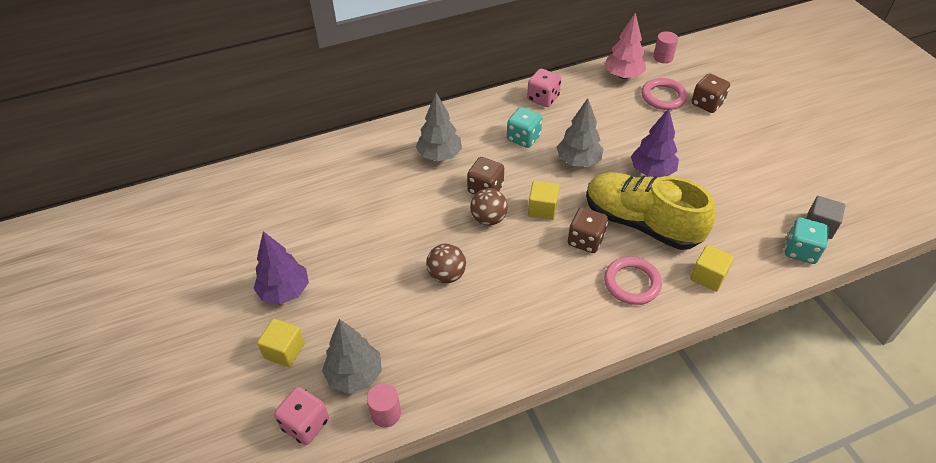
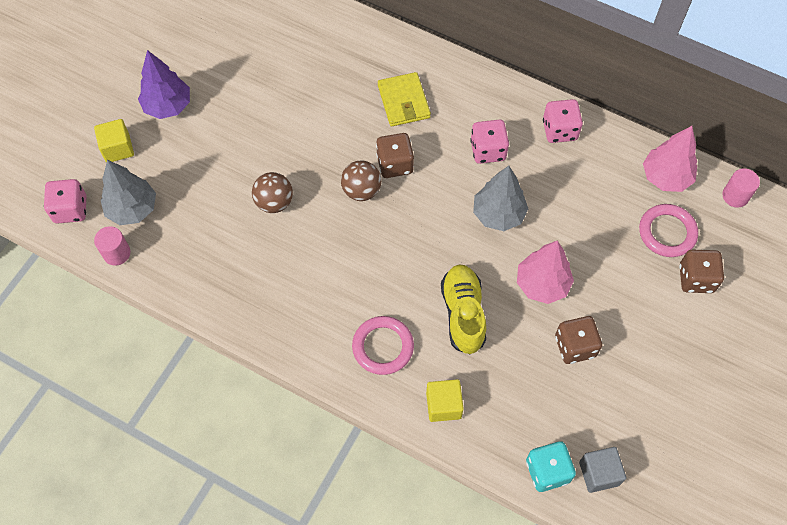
camera: 50 degrees right, 15 degrees up
grey tree [416,93,462,162] -> yellow wallet [378,72,431,126]
turquoise dice [507,107,542,148] -> pink dice [470,120,509,164]
yellow cube [528,181,559,220] -> none
brown dice [568,207,608,253] -> brown dice moved to [555,316,602,364]
yellow shoe [586,172,716,250] -> yellow shoe [441,264,486,355], size x0.65
purple tree [631,108,679,177] -> pink tree [517,240,574,304]

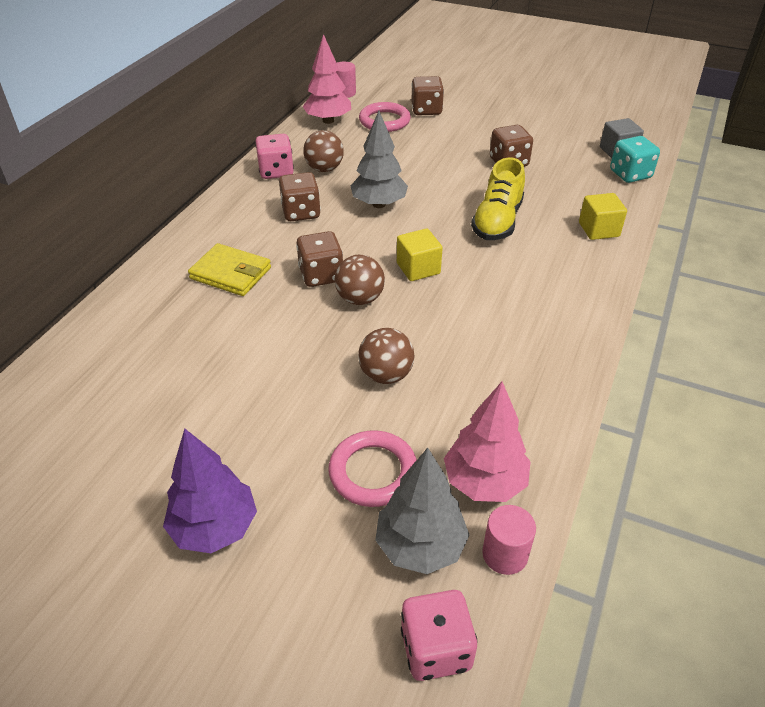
camera: 95 degrees left, 20 degrees down
yellow cube [94,119,134,163] -> yellow cube moved to [397,228,443,281]
pink ring [352,316,414,375] -> pink ring moved to [329,430,417,507]
yellow wallet [378,72,431,126] -> yellow wallet turned 45 degrees clockwise [188,243,271,296]
yellow shoe [441,264,486,355] -> yellow shoe turned 60 degrees counterclockwise [471,157,525,240]
pink dice [470,120,509,164] -> brown dice [279,172,321,221]
pink tree [517,240,574,304] -> pink tree moved to [444,381,531,502]
none -> brown ball [303,130,344,172]

